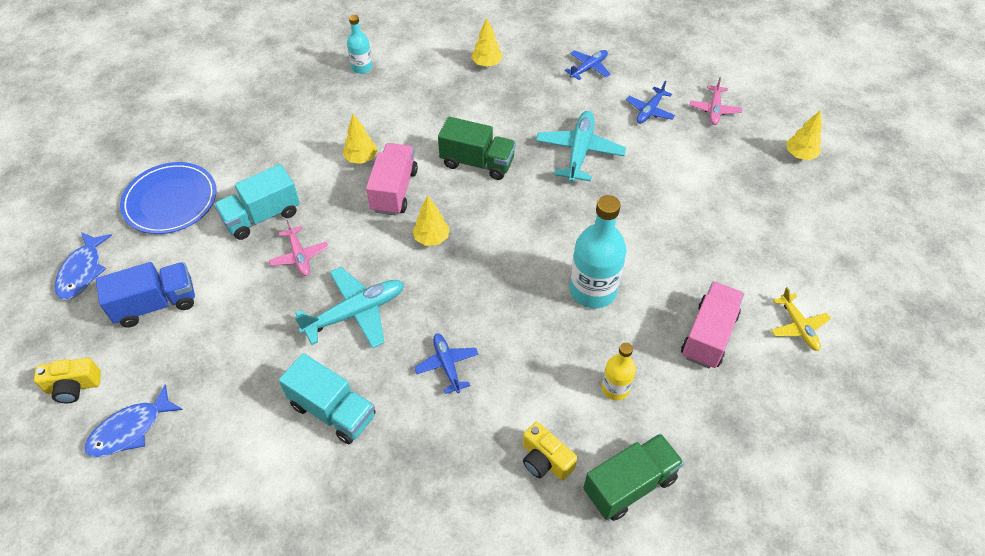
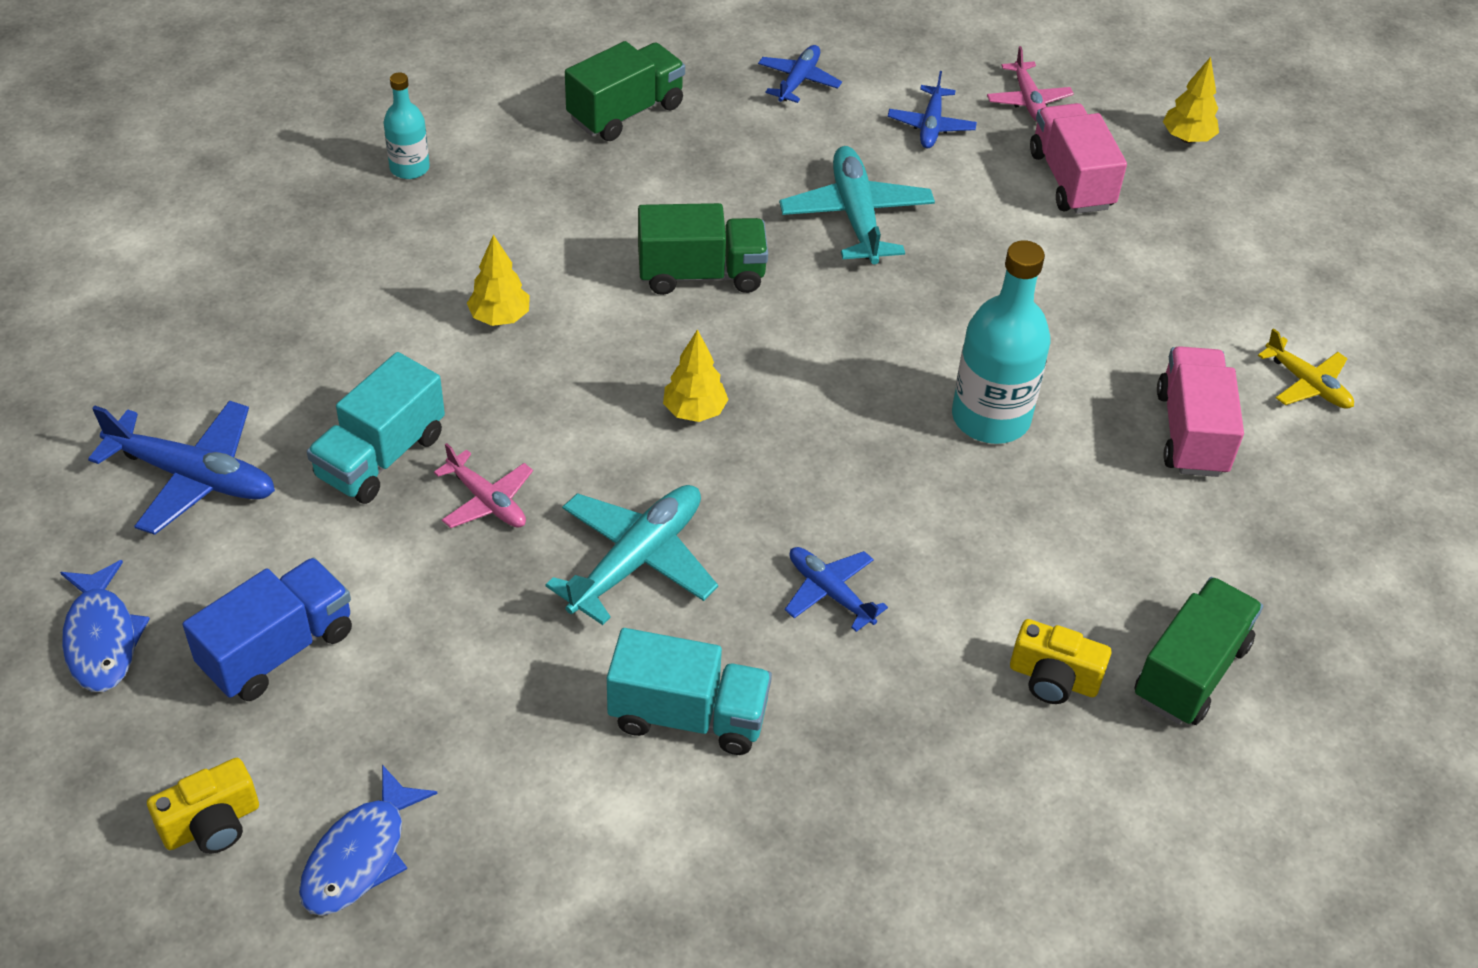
camera: 25 degrees left, 5 degrees down
blue plate [120,162,217,234] -> blue plane [88,400,275,535]
pink truck [366,143,418,215] -> pink truck moved to [1030,103,1127,214]
yellow tree [471,18,503,67] -> green truck [565,41,685,141]
yellow bottle [601,343,636,400] -> none

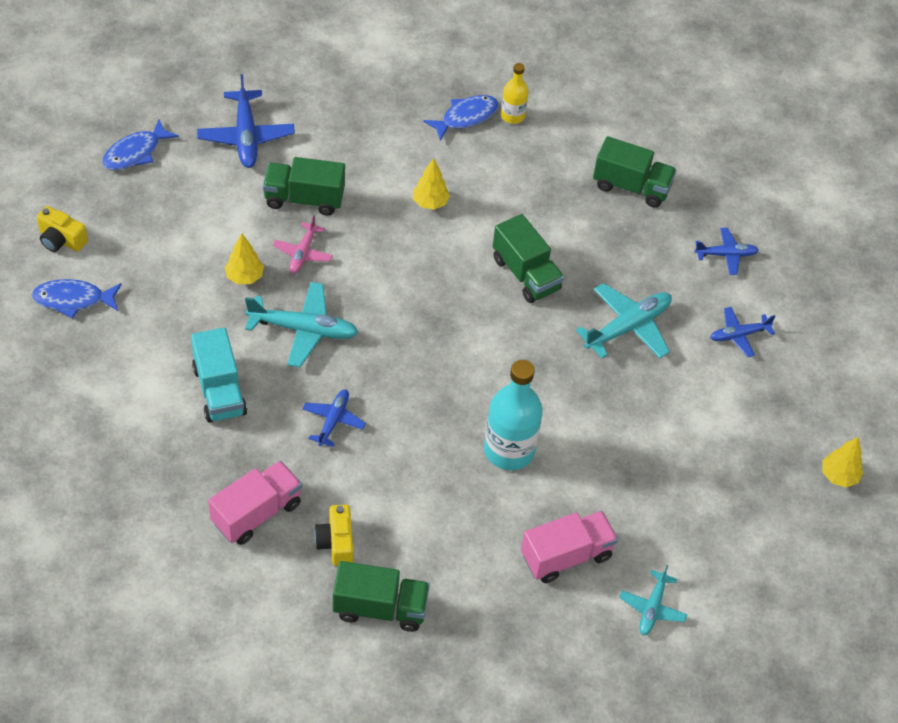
camera: 60 degrees right, 5 degrees up
blue truck [183,557,352,701] -> none
turquoise truck [307,352,445,504] -> green truck [263,157,345,216]
turquoise bottle [383,72,430,179] -> yellow bottle [501,63,529,124]
yellow tree [663,329,729,422] -> yellow tree moved to [224,233,264,284]
pink plane [987,46,1074,122] -> none
pink truck [1030,103,1127,214] -> pink truck moved to [208,461,302,545]
yellow plane [1258,328,1354,409] -> turquoise plane [619,565,688,635]
none -> blue fish [423,95,499,141]

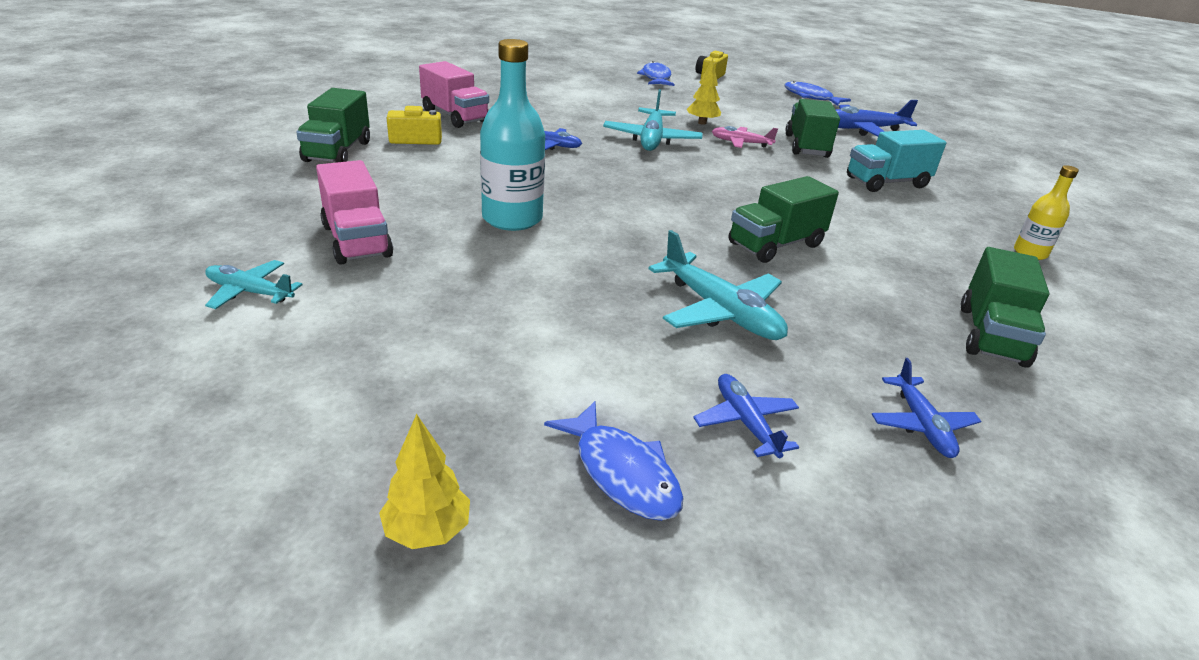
camera: 90 degrees right, 20 degrees down
turquoise truck [191,327,247,423] -> turquoise truck moved to [847,130,946,192]
yellow tree [413,158,450,210] -> none
blue fish [423,95,499,141] -> blue fish moved to [544,401,684,521]

